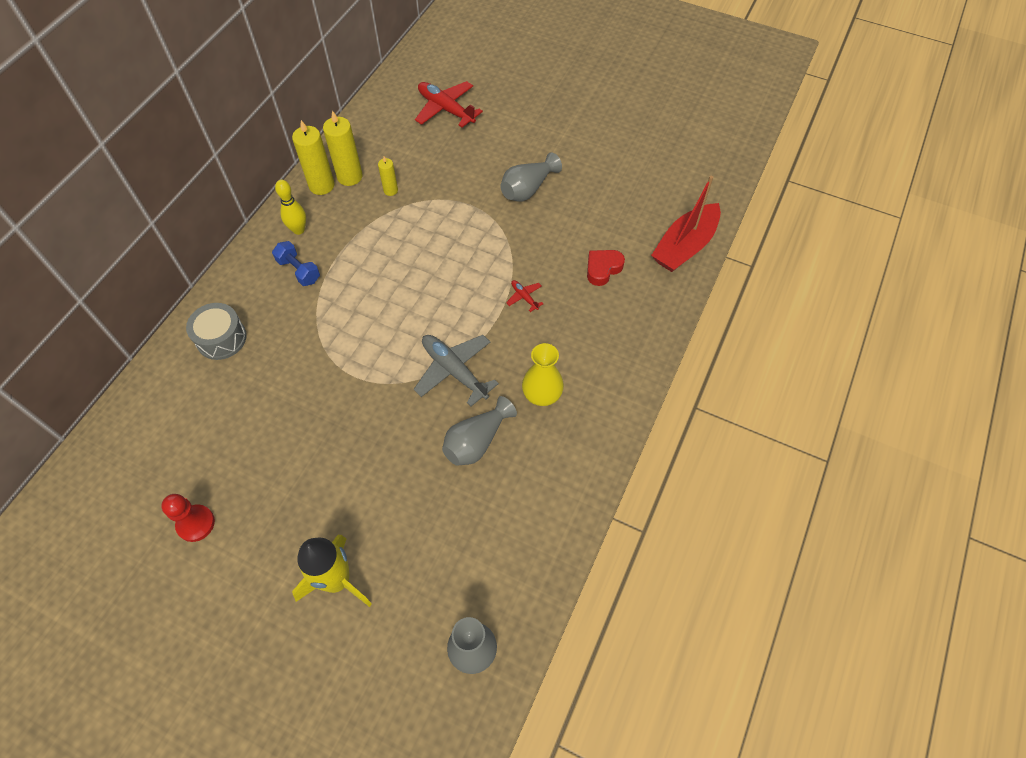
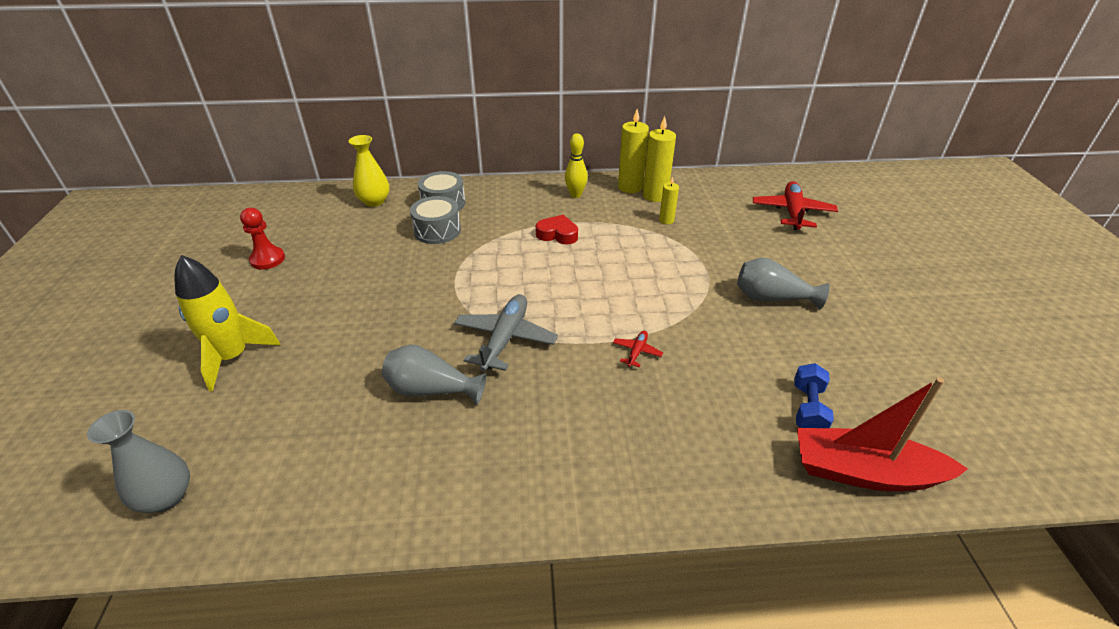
camera: 60 degrees right, 20 degrees down
blue dumbbell [272,241,320,286] -> blue dumbbell moved to [794,363,834,428]
yellow vase [522,343,564,406] -> yellow vase moved to [349,135,389,207]
red heart [587,250,625,286] -> red heart moved to [536,215,578,244]
none -> grey drum [410,196,461,244]

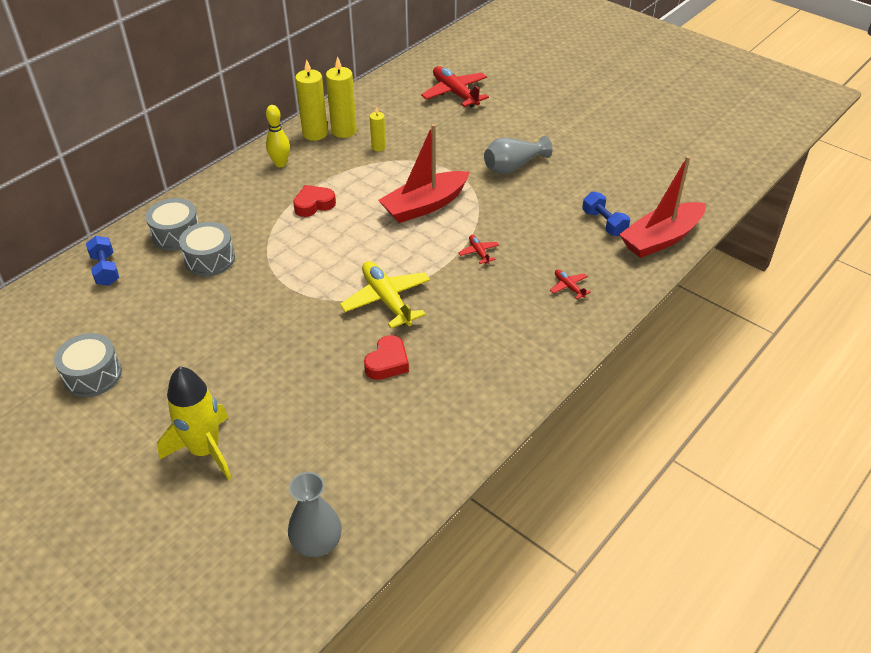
camera: 45 degrees left, 5 degrees up
red pawn [240,208,285,270] -> grey drum [54,333,122,397]
yellow vase [349,135,389,207] -> blue dumbbell [86,236,119,286]
grey vase [382,344,486,404] -> red heart [364,335,409,380]
grey plane [454,294,558,371] -> yellow plane [340,261,430,328]
none -> red boat [378,124,470,223]
none -> red plane [550,270,591,299]

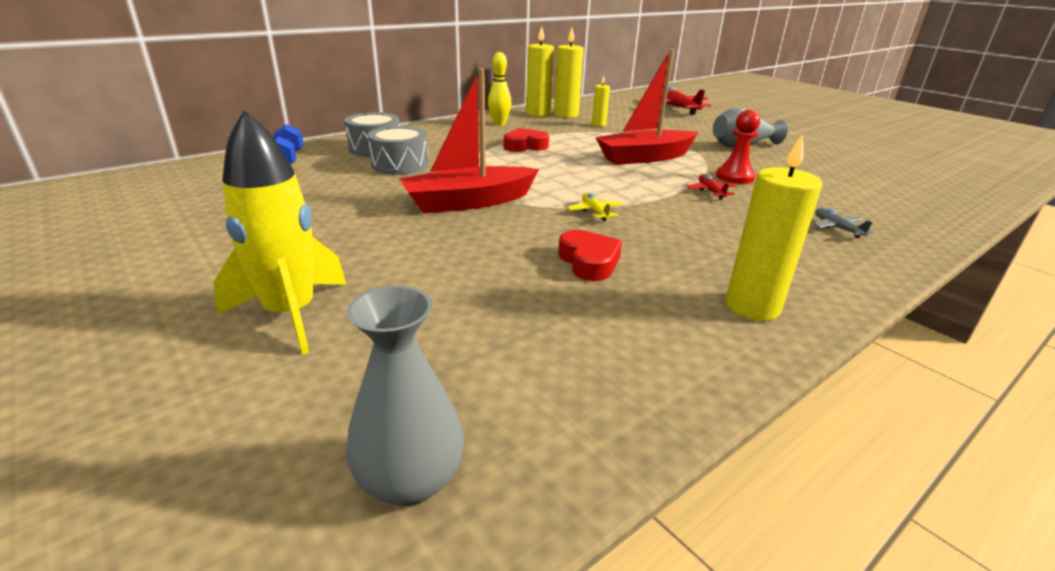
camera: 10 degrees right, 15 degrees down
grey drum [54,333,122,397] -> none
yellow plane [340,261,430,328] -> yellow plane [567,192,622,221], size x0.47
red heart [364,335,409,380] -> red heart turned 60 degrees counterclockwise [558,230,622,281]
red plane [550,270,591,299] -> grey plane [814,208,874,238]
blue dumbbell [582,192,630,236] -> none
red boat [619,156,706,258] -> red boat moved to [399,68,539,214]
none -> red pawn [716,110,760,184]
none -> yellow candle [726,135,822,321]

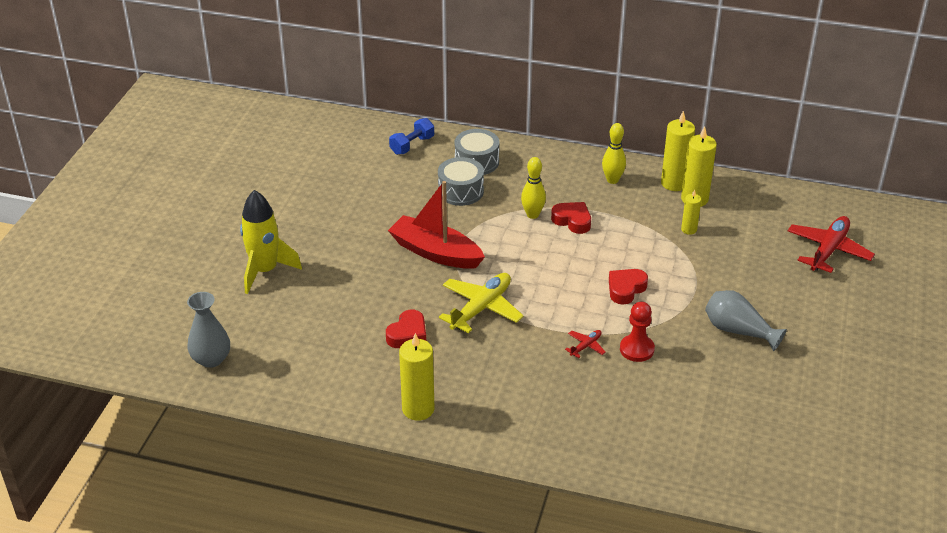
camera: 55 degrees right, 10 degrees up
yellow plane [567,192,622,221] -> yellow plane [439,273,523,333], size x2.12
red boat [595,49,698,165] -> red heart [609,269,648,305]
grey plane [814,208,874,238] -> none
none -> yellow bowling pin [521,157,546,219]

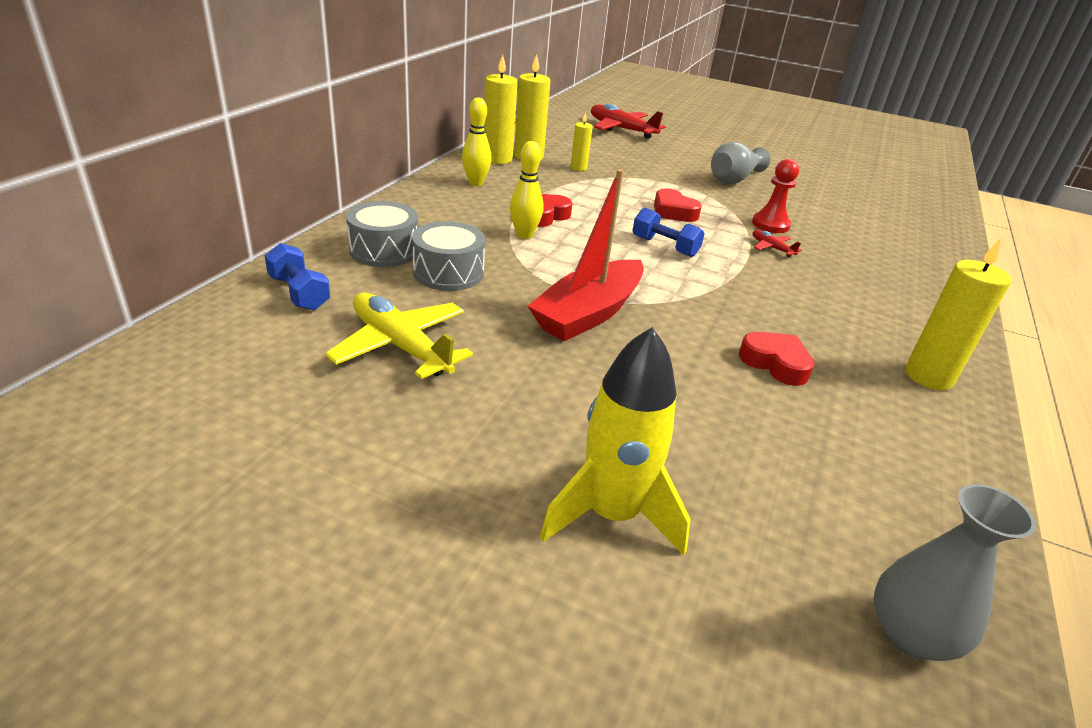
camera: 85 degrees left, 5 degrees down
yellow plane [439,273,523,333] -> yellow plane moved to [325,292,473,379]
none -> blue dumbbell [632,208,705,257]

